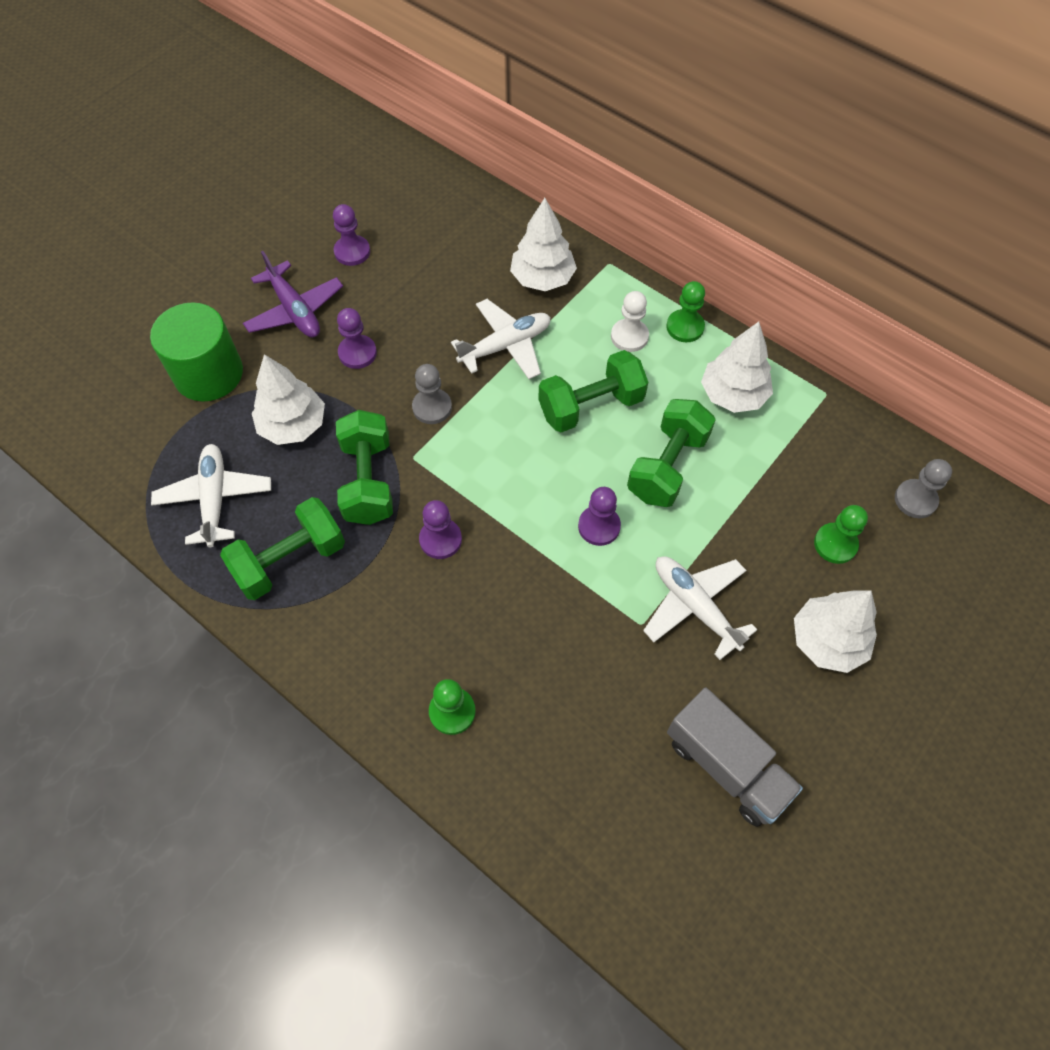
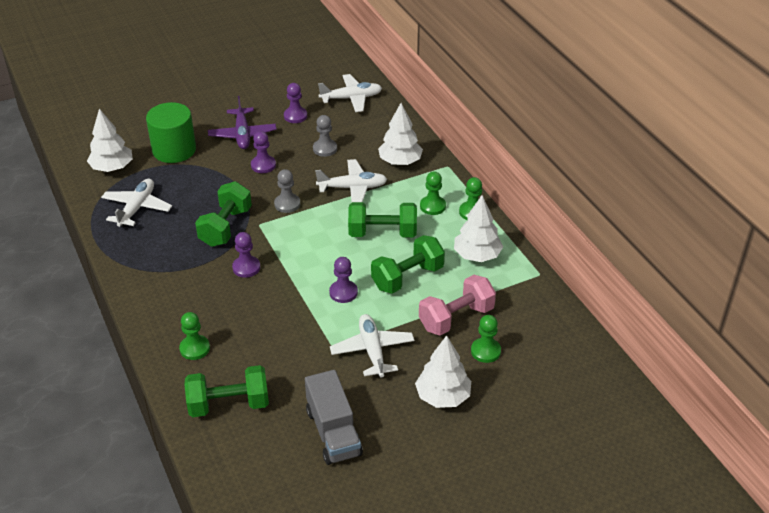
camera: 25 degrees right, 20 degrees down
green dumbbell [220,497,345,600] -> green dumbbell moved to [184,365,269,417]
white tree [252,354,325,445] -> white tree moved to [87,109,133,172]
white pawn [611,291,649,352] -> green pawn [420,171,446,215]
grey pawn [895,459,952,518] -> grey pawn moved to [313,115,337,157]
none -> white plane [318,74,382,112]
none -> pink dumbbell [419,275,496,336]

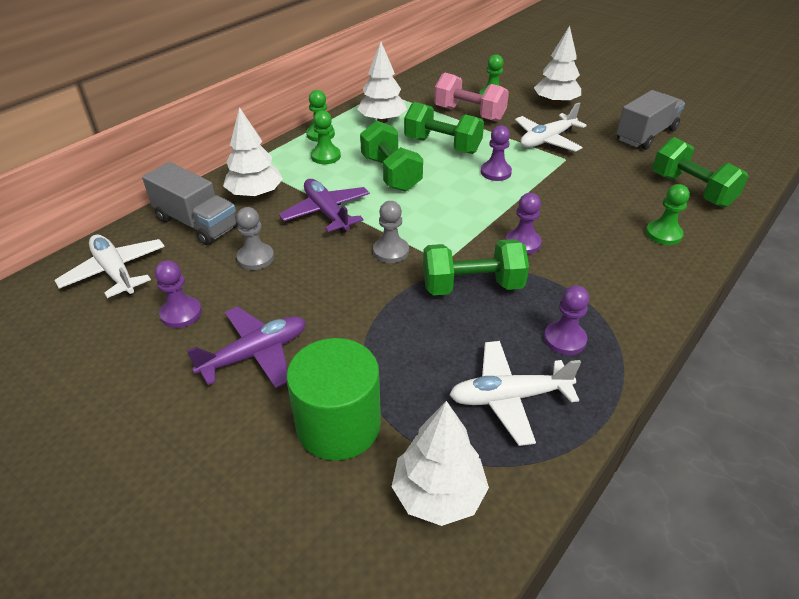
camera: 115 degrees left, 0 degrees up
purple pawn [251,131,276,173] -> purple pawn moved to [544,285,589,355]
white plane [315,159,387,202] -> purple plane [279,179,370,233]
none -> grey truck [142,162,238,245]

